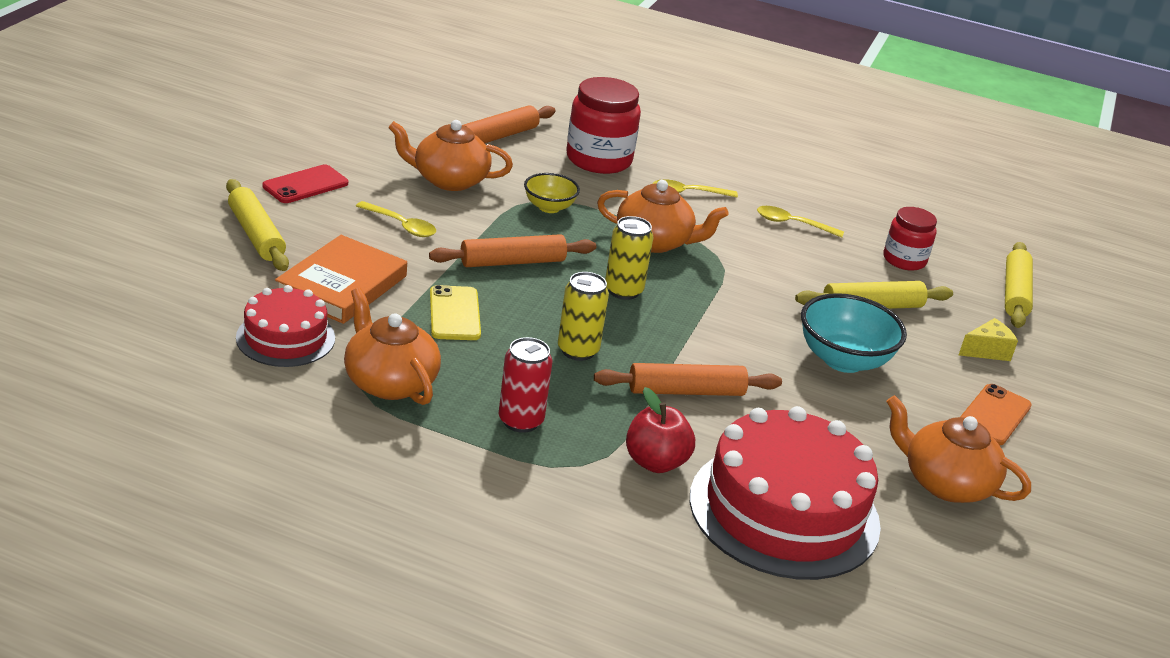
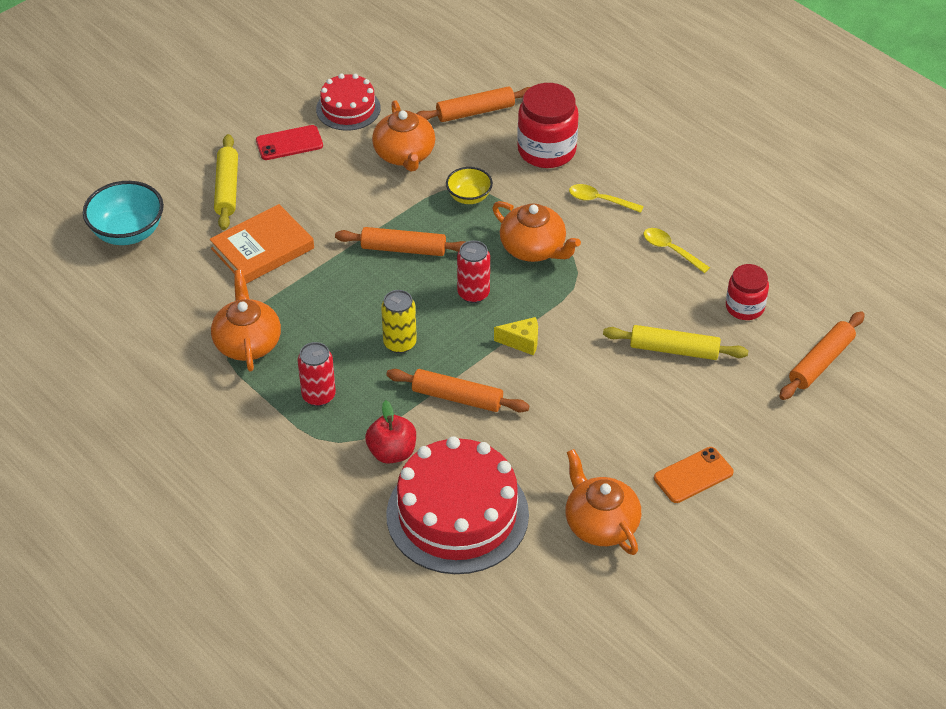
camera: 30 degrees right, 15 degrees up
red cake [236,285,335,367] -> red cake moved to [316,73,381,131]
yellow spoon [356,201,436,237] -> none
orange teapot [388,120,513,191] -> orange teapot turned 135 degrees counterclockwise [372,100,435,172]
yellow phone [430,285,481,340] -> none
yellow can [605,216,654,300] -> red can [457,240,490,303]
turquoise bowl [801,293,907,373] -> turquoise bowl moved to [83,181,164,245]
yellow cheese [959,318,1018,361] -> yellow cheese moved to [494,317,538,356]
yellow rolling pin [1005,242,1033,328] -> orange rolling pin [779,311,865,400]

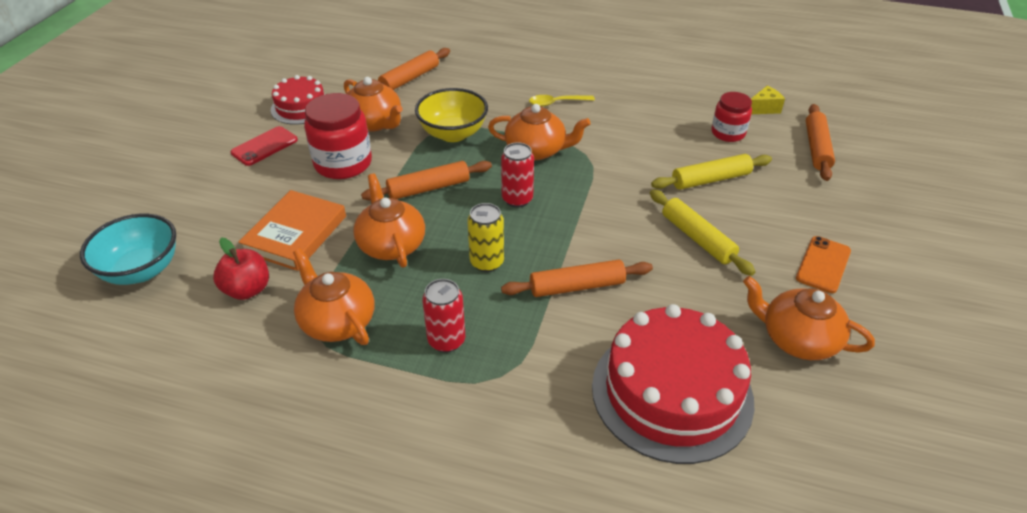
camera: 30 degrees left, 5 degrees down
yellow rolling pin [214,134,238,230] -> yellow rolling pin moved to [650,189,755,276]
red apple [365,400,416,464] -> red apple moved to [213,238,269,300]
yellow bowl [446,167,493,204] -> yellow bowl [415,88,488,142], size x1.67
yellow cheese [494,317,538,356] -> yellow cheese moved to [751,86,785,114]
red jar [517,83,579,168] -> red jar moved to [304,93,372,179]
yellow spoon [644,228,710,273] -> none
none -> orange teapot [353,174,425,268]

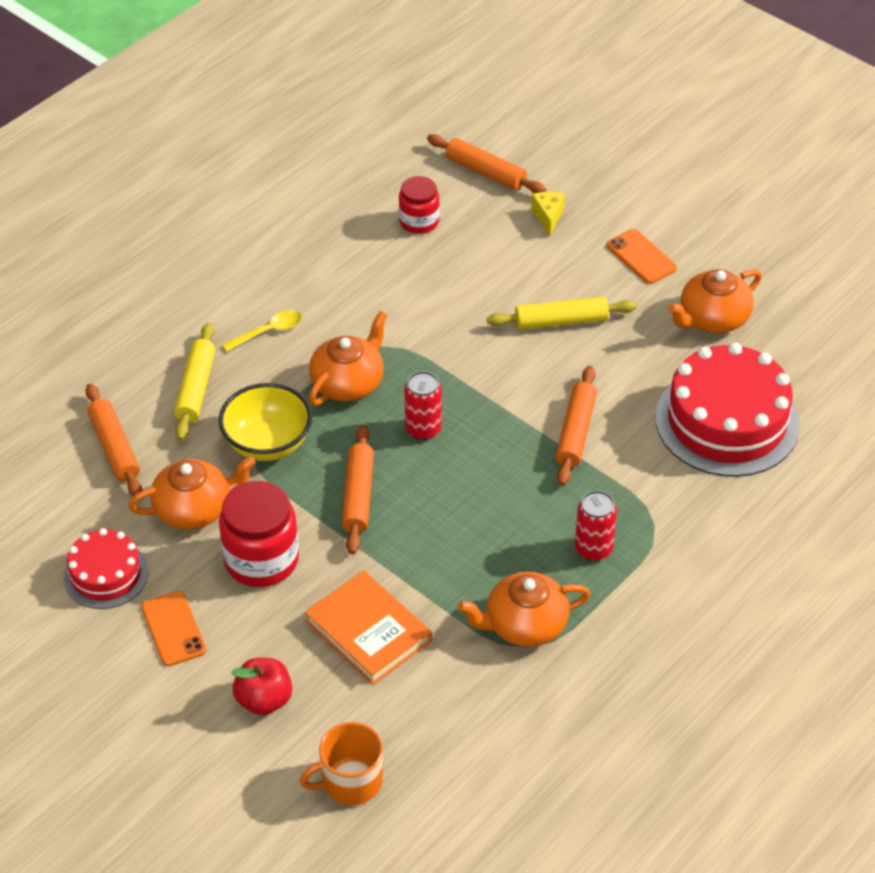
camera: 65 degrees left, 5 degrees up
turquoise bowl [80,214,176,285] -> orange mug [300,722,383,805]
red apple [213,238,269,300] -> red apple moved to [232,658,292,715]
red phone [231,126,298,166] -> orange phone [141,591,206,666]
orange teapot [353,174,425,268] -> none
yellow can [467,203,504,272] -> none
yellow spoon [529,95,595,107] -> yellow spoon turned 135 degrees counterclockwise [222,310,302,352]
yellow rolling pin [651,154,772,190] -> yellow rolling pin moved to [174,323,215,441]
yellow cheese [751,86,785,114] -> yellow cheese moved to [531,192,565,236]

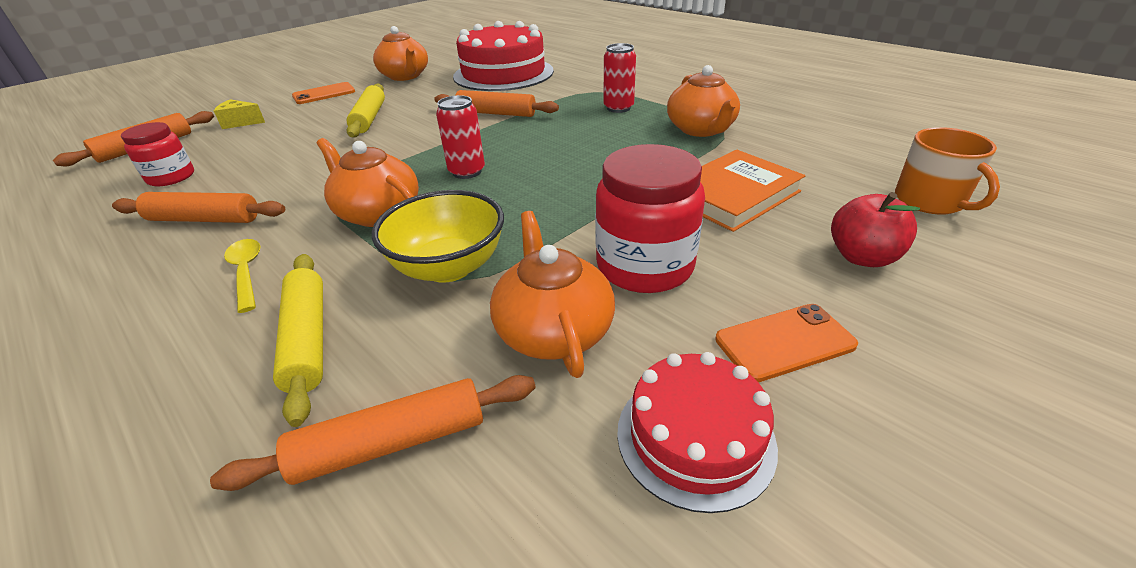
camera: 85 degrees left, 10 degrees down
yellow rolling pin [174,323,215,441] -> yellow rolling pin turned 60 degrees clockwise [273,254,323,427]
orange rolling pin [342,425,374,554] -> orange rolling pin moved to [112,192,285,223]

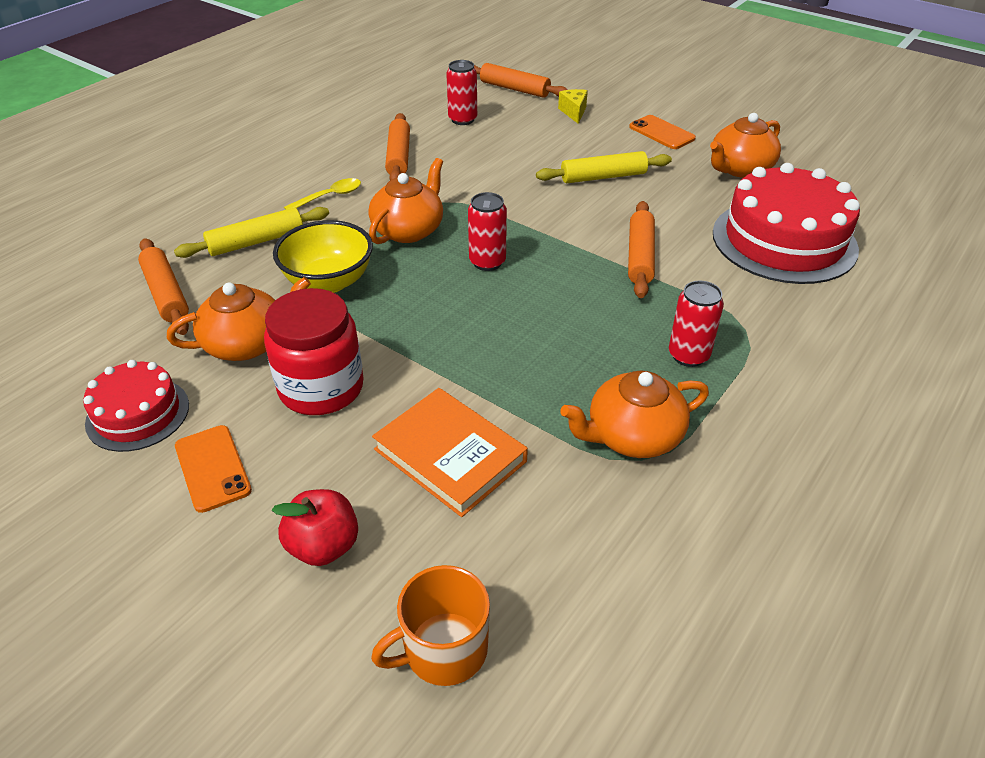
camera: 80 degrees right, 5 degrees up
red jar [121,122,194,186] -> red can [446,60,477,125]

